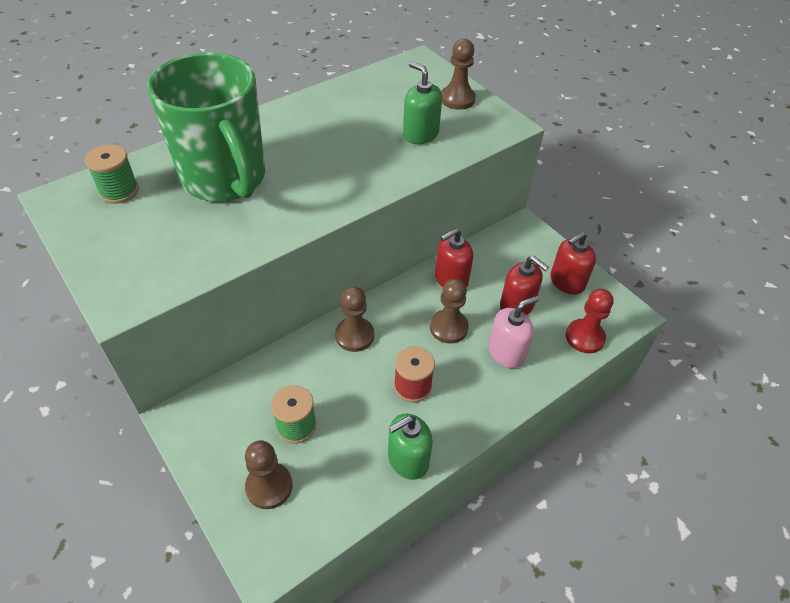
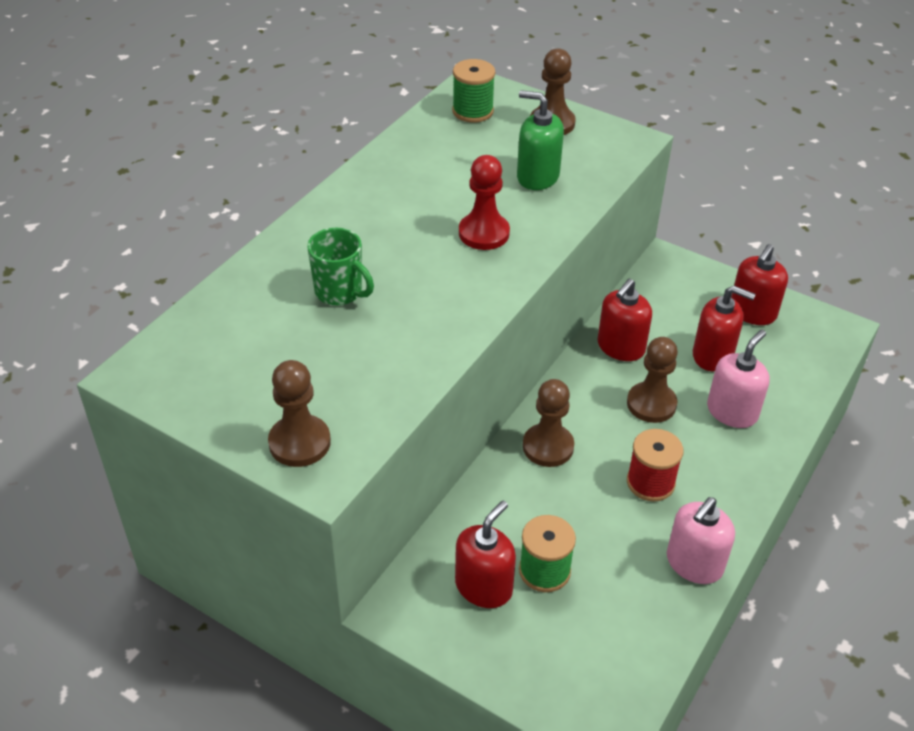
camera: 20 degrees left, 5 degrees down
green spool [85,144,139,204] -> green spool moved to [452,59,495,123]
green mug [147,52,265,202] -> green mug [307,228,374,305], size x0.42
brown pawn [245,440,293,509] -> brown pawn moved to [268,360,331,467]
green soap dispenser [388,414,433,480] -> pink soap dispenser [667,497,735,584]
red pawn [566,289,614,353] -> red pawn moved to [459,155,510,250]
none -> red soap dispenser [455,501,516,608]

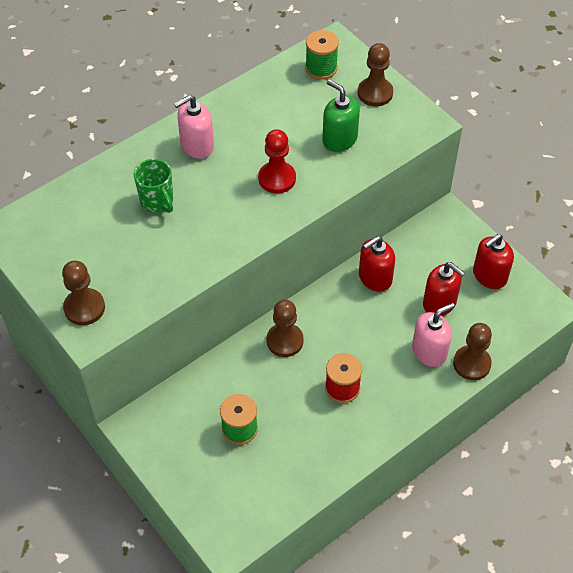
camera: 20 degrees right, 10 degrees up
red soap dispenser [455,501,516,608] -> none
brown pawn [627,337,678,423] -> brown pawn moved to [453,323,492,380]
pink soap dispenser [667,497,735,584] -> pink soap dispenser moved to [174,95,214,159]

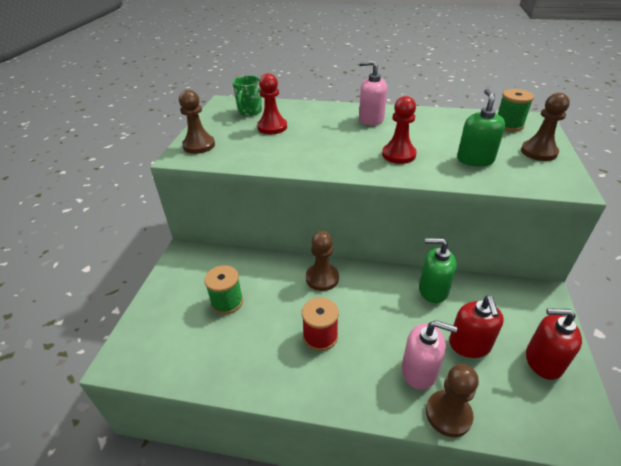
camera: 50 degrees right, 15 degrees down
green mug [134,159,173,213] -> green mug moved to [232,75,262,116]
red soap dispenser [359,236,395,292] -> green soap dispenser [419,238,457,303]
none -> red pawn [257,73,287,134]

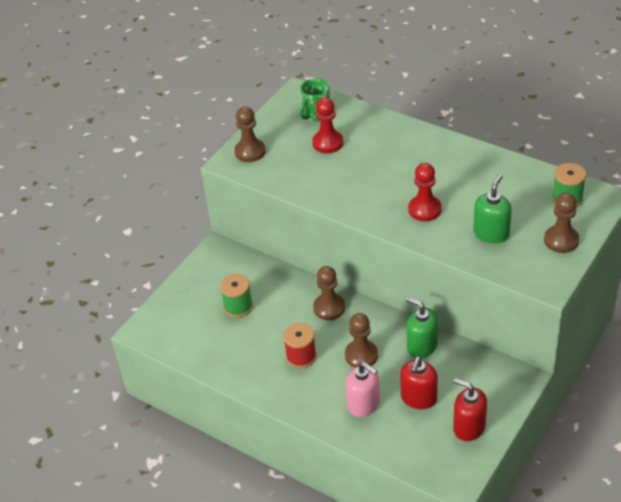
camera: 25 degrees right, 5 degrees up
pink soap dispenser [359,60,387,126] -> none
brown pawn [426,364,479,437] -> brown pawn moved to [345,313,378,368]

